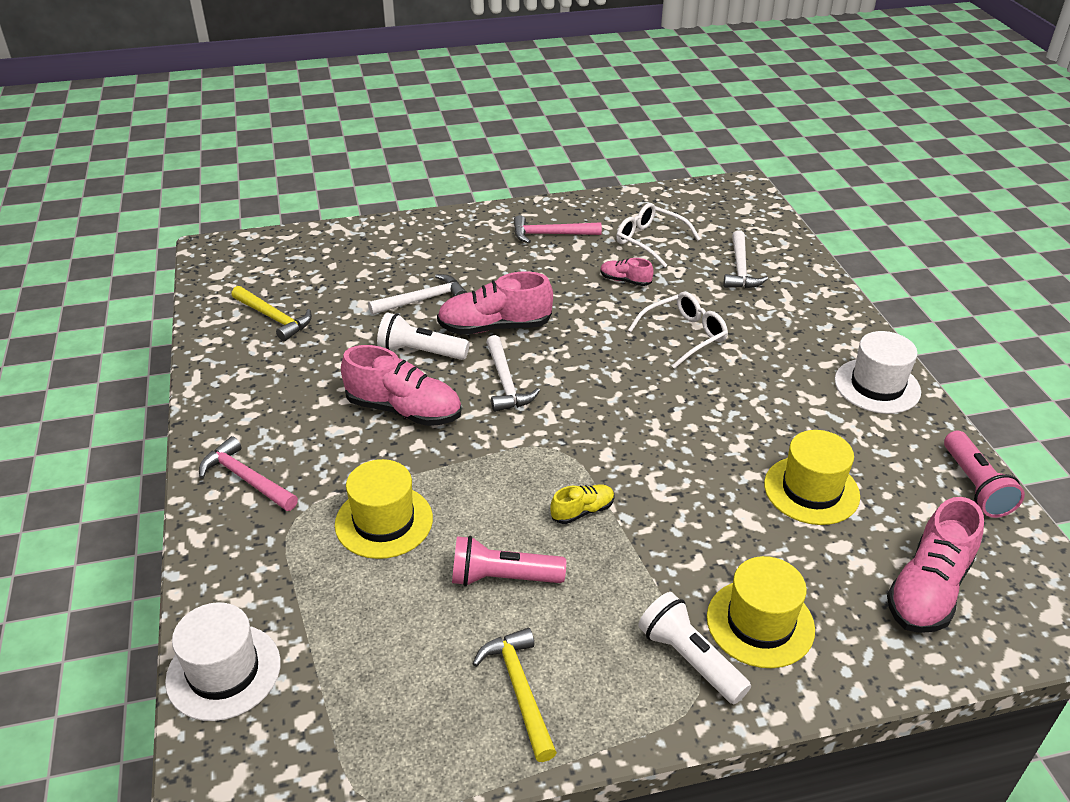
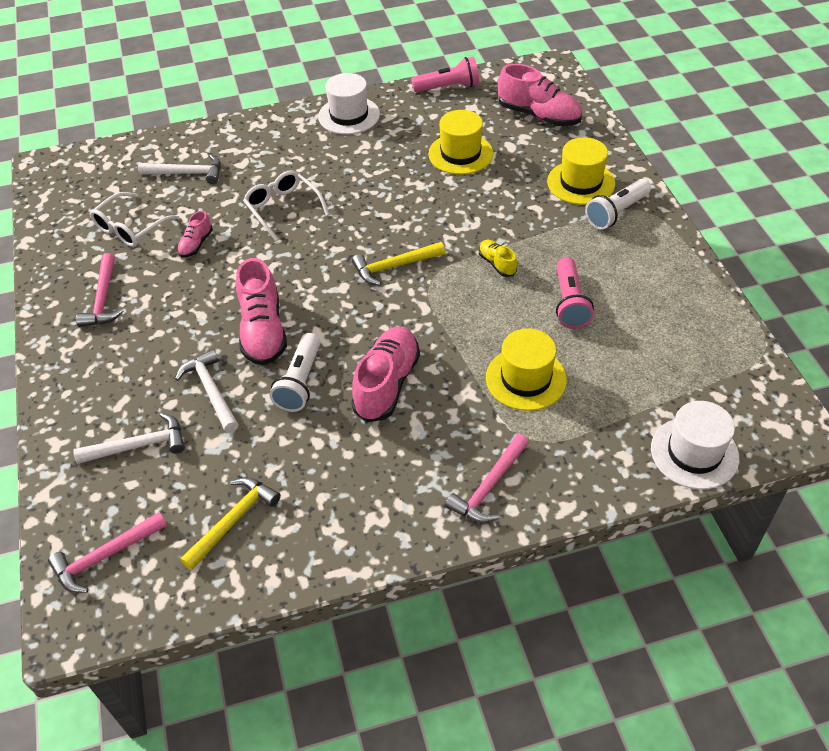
camera: 90 degrees left, 10 degrees up
yellow hammer [473,628,557,762] -> yellow hammer moved to [352,242,445,285]
white hammer [486,335,540,412] -> white hammer moved to [73,413,185,464]
none -> pink hammer [48,512,167,593]

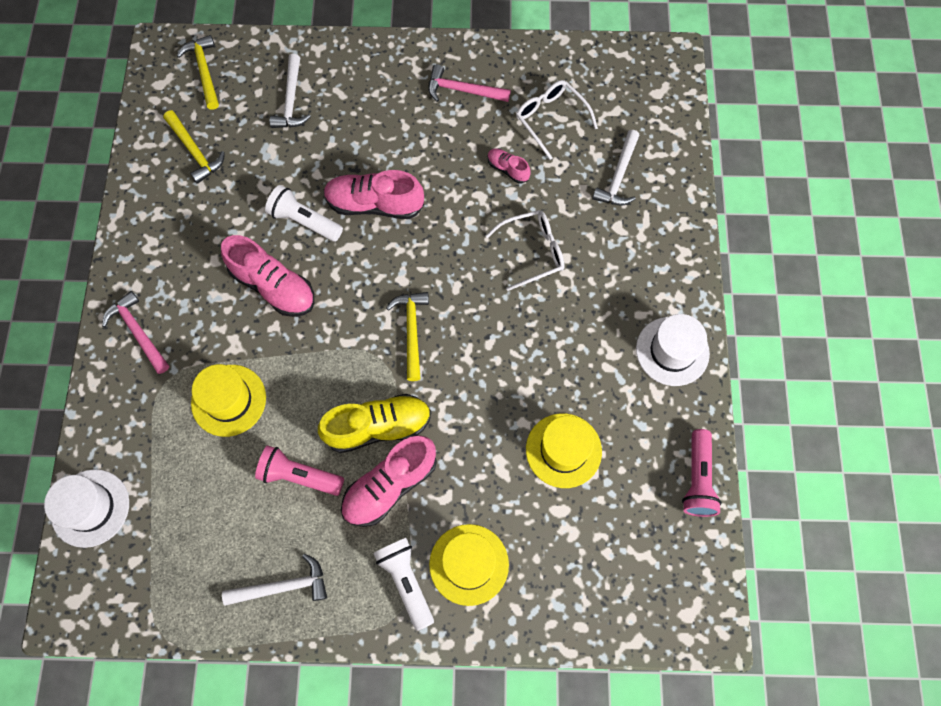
camera: 105 degrees right, 20 degrees up
pink hammer [48,512,167,593] -> yellow hammer [177,35,219,110]
white hammer [175,349,239,433] -> white hammer moved to [222,554,327,606]
yellow shoe [479,240,517,277] -> yellow shoe [318,394,431,453], size x1.97
pink shoe [498,64,582,126] -> pink shoe moved to [341,435,437,527]

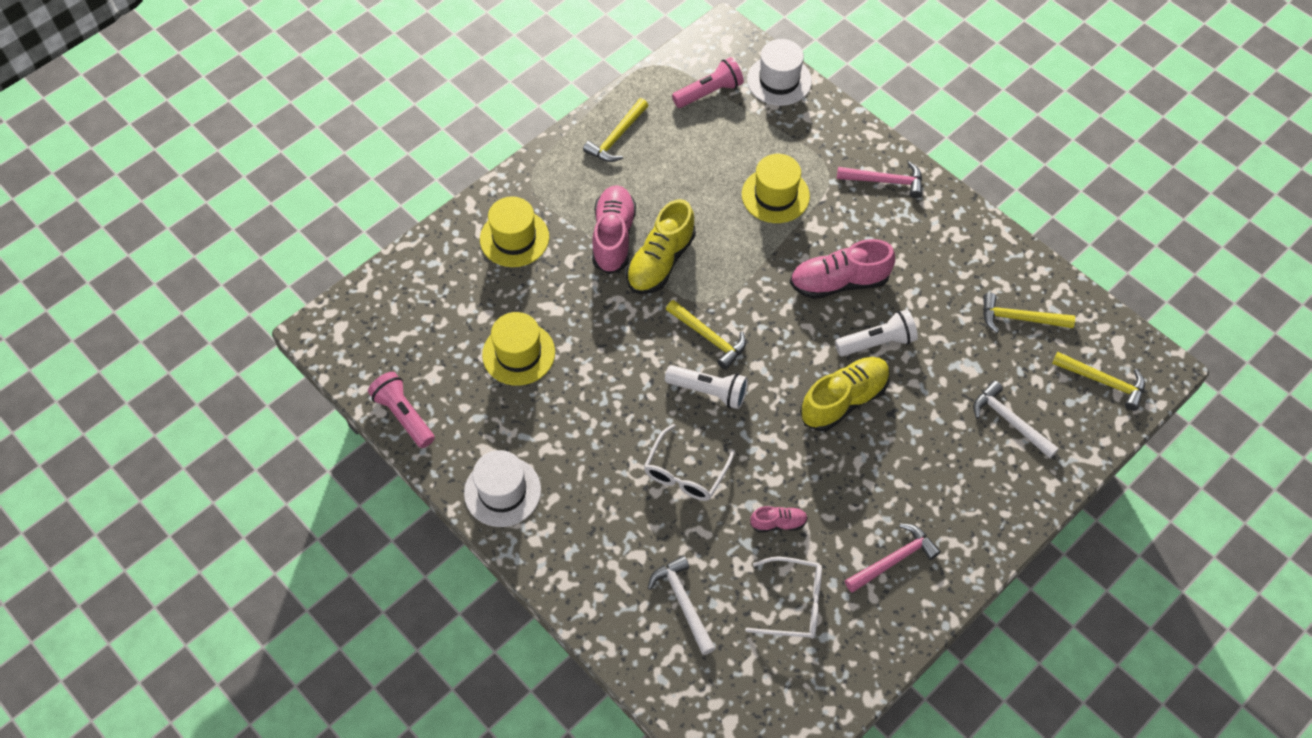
camera: 135 degrees right, 10 degrees down
white hammer [222,554,327,606] -> yellow hammer [583,98,648,162]
pink flashlight [255,445,344,496] -> pink flashlight moved to [672,57,744,108]
pink shoe [324,170,424,219] -> yellow shoe [800,357,890,431]
white flashlight [373,538,434,631] -> white flashlight moved to [665,365,748,409]

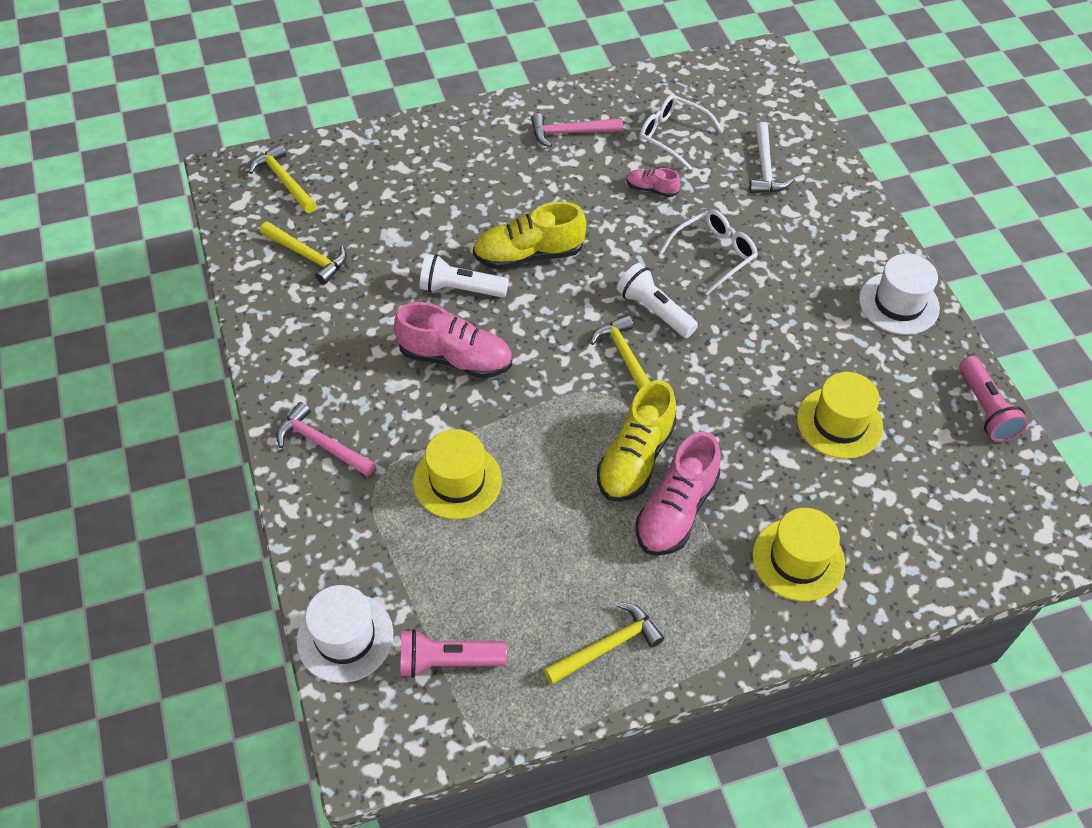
camera: 155 degrees left, 5 degrees down
yellow shoe [626,199,696,294] -> yellow shoe turned 150 degrees clockwise [597,380,677,502]
white hammer [973,381,1059,458] -> none

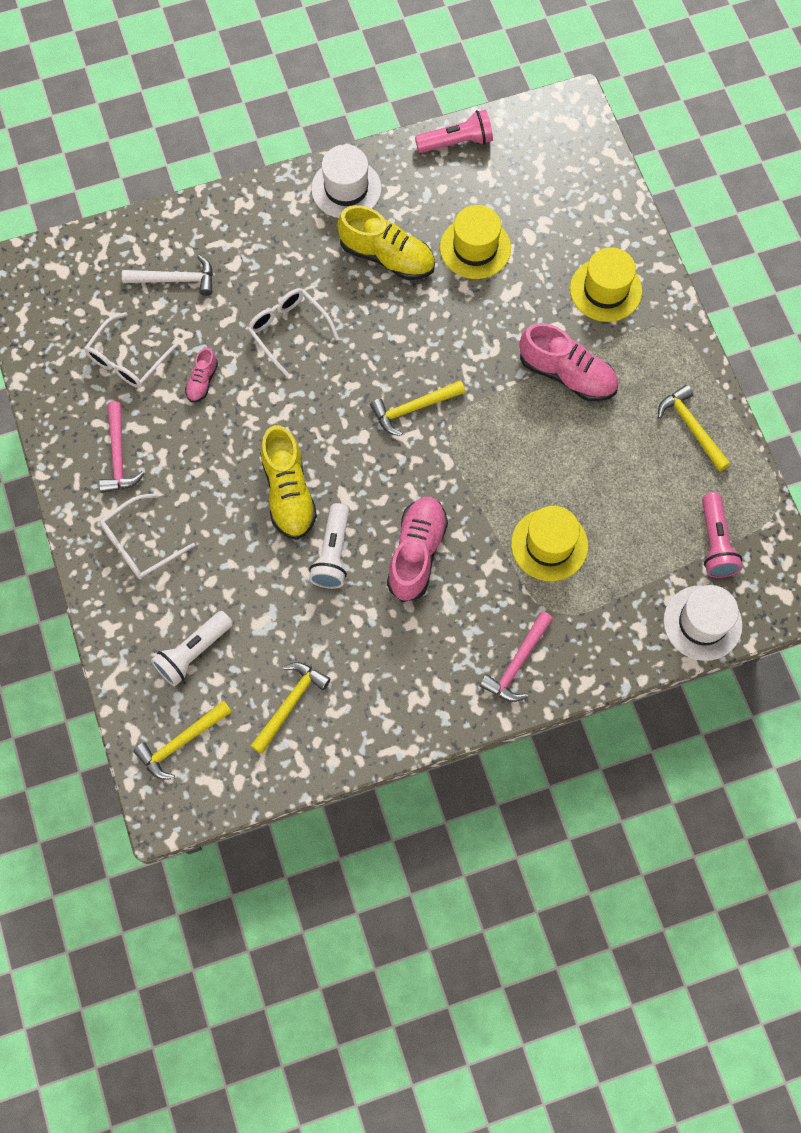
camera: 90 degrees left, 15 degrees up
yellow shoe [597,380,677,502] -> yellow shoe moved to [337,205,435,280]
white flashlight [617,263,698,338] -> white flashlight moved to [151,611,233,687]
none -> white glasses [100,493,195,579]

